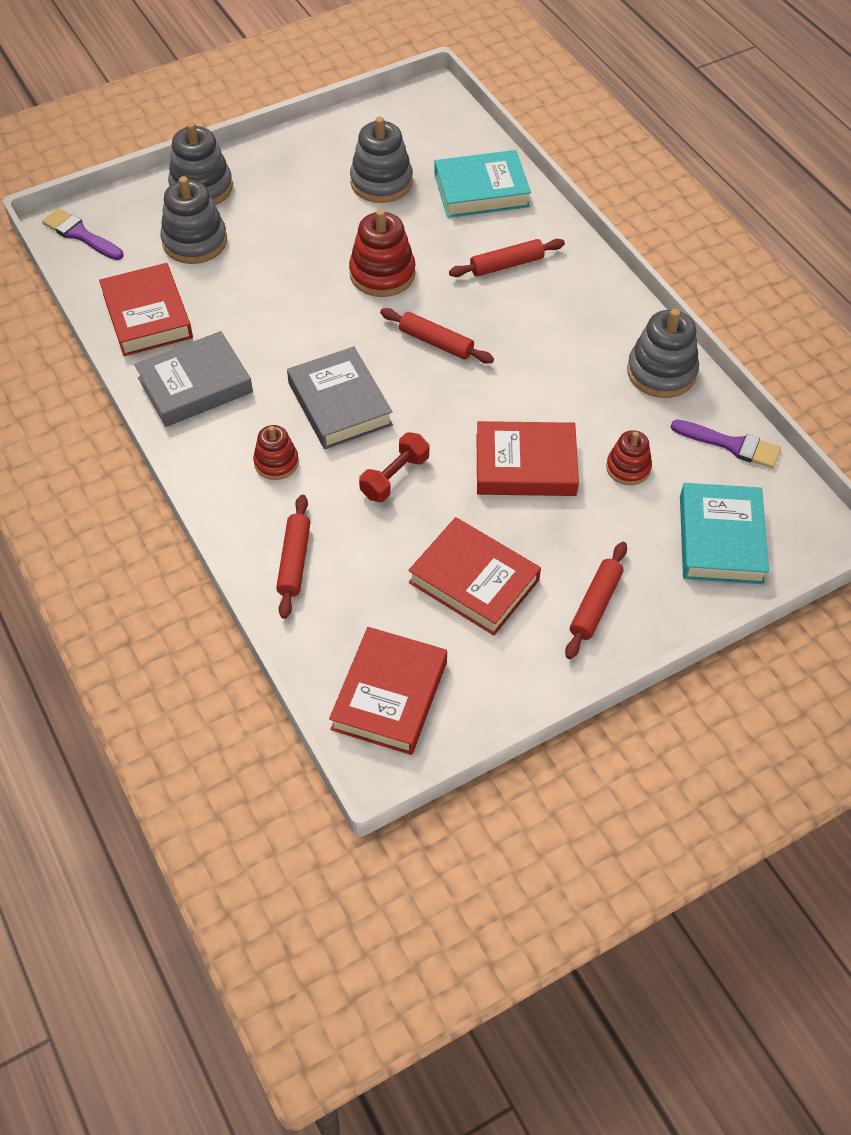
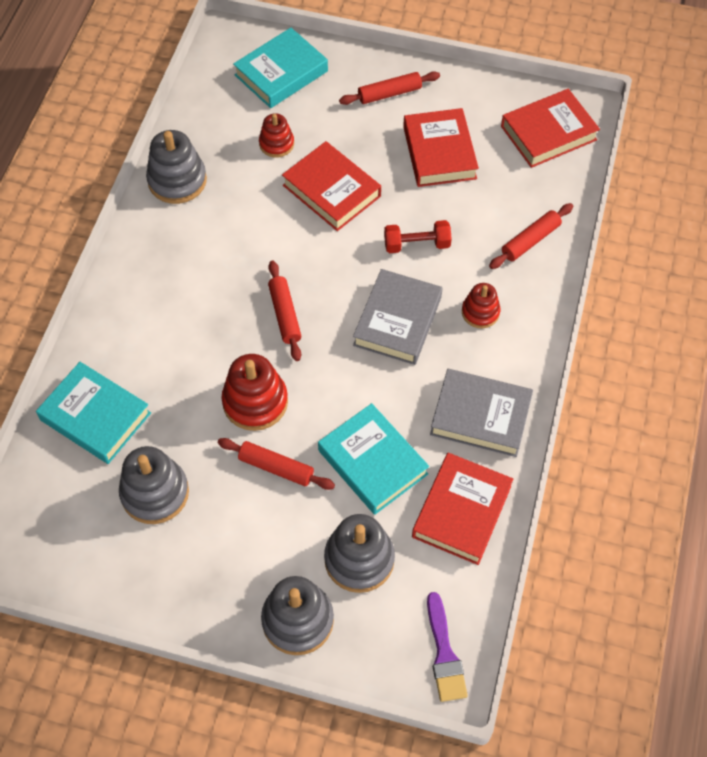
camera: 135 degrees left, 5 degrees up
red rolling pin [449,239,565,277] -> red rolling pin moved to [218,438,335,490]
purple brush [671,419,781,469] -> none
none -> turquoise book [318,403,429,515]

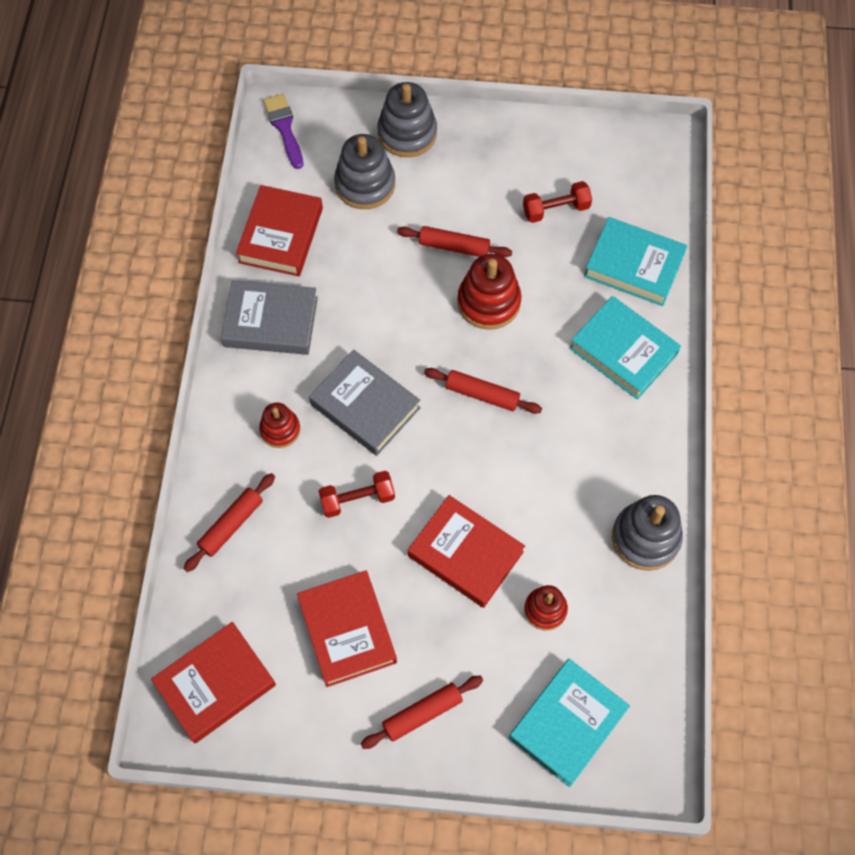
camera: 170 degrees right, 5 degrees up
grey stacking toy [119,446,189,524] -> red dumbbell [523,181,592,223]
red rolling pin [268,261,301,361] -> red rolling pin turned 45 degrees counterclockwise [424,368,542,414]
turquoise book [318,403,429,515] -> turquoise book moved to [569,296,681,400]
grey book [353,269,442,365] -> grey book turned 60 degrees counterclockwise [309,350,421,456]

